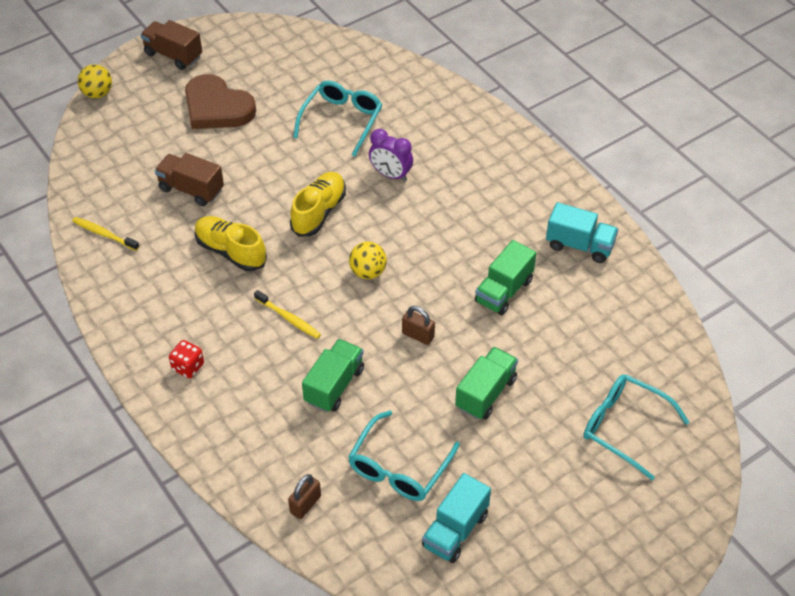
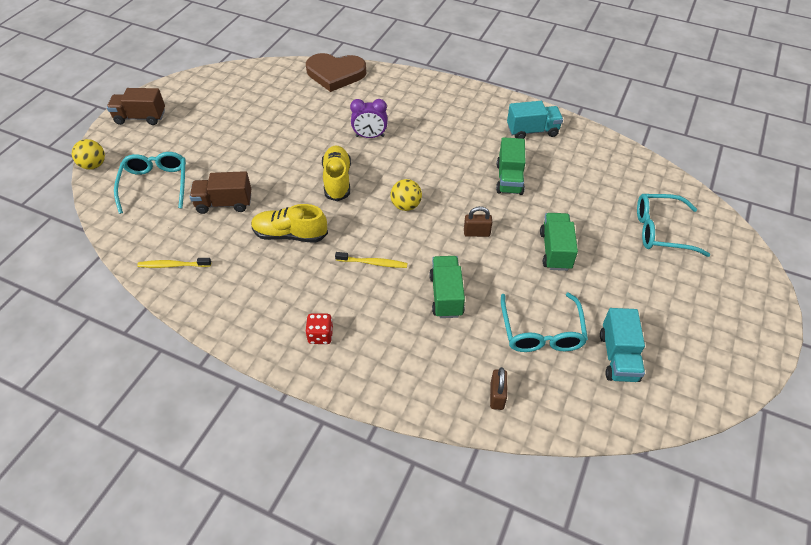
camera: 30 degrees left, 0 degrees up
brown heart [185,74,256,129] -> brown heart moved to [306,53,366,92]
turquoise glasses [293,81,382,157] -> turquoise glasses moved to [114,152,186,214]

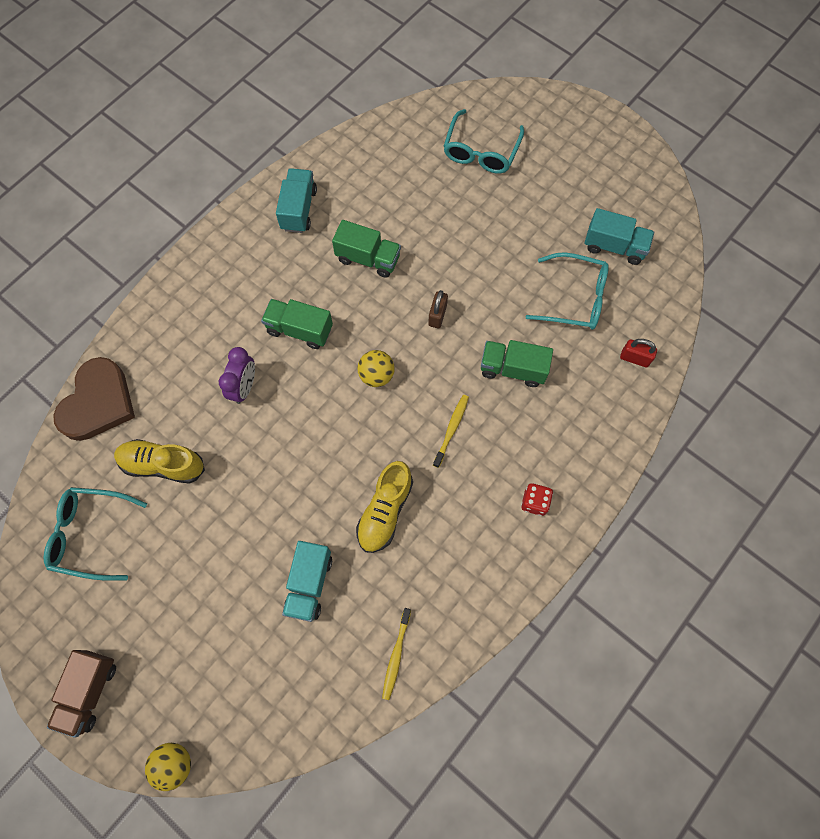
camera: 75 degrees left, 20 degrees up
turquoise glasses [114,152,186,214] -> turquoise glasses moved to [43,487,147,581]
brown truck [190,171,251,214] -> turquoise truck [282,541,332,622]
yellow shoe [322,145,351,201] -> yellow shoe moved to [114,439,205,484]
brown padlock [490,367,507,410] -> red padlock [620,339,657,367]
green truck [540,213,578,271] -> green truck moved to [261,299,333,349]

